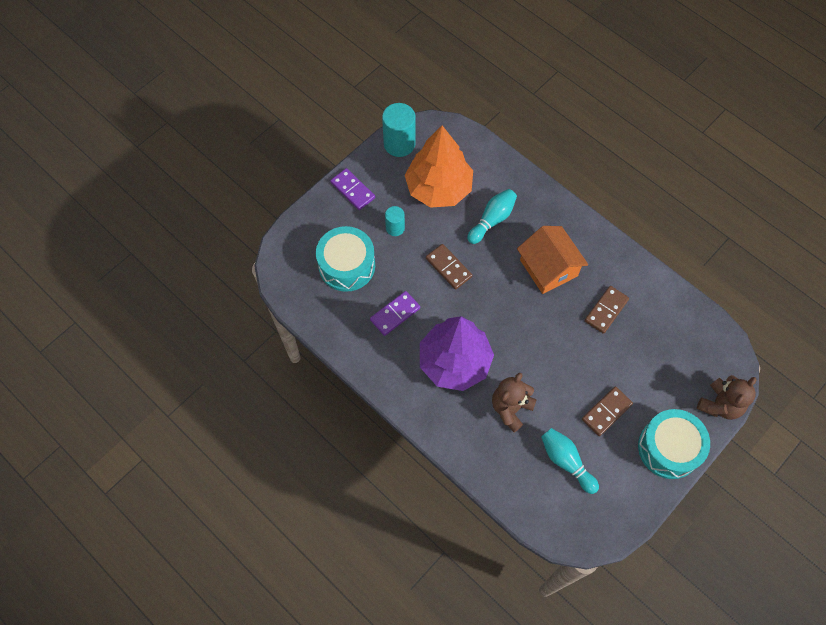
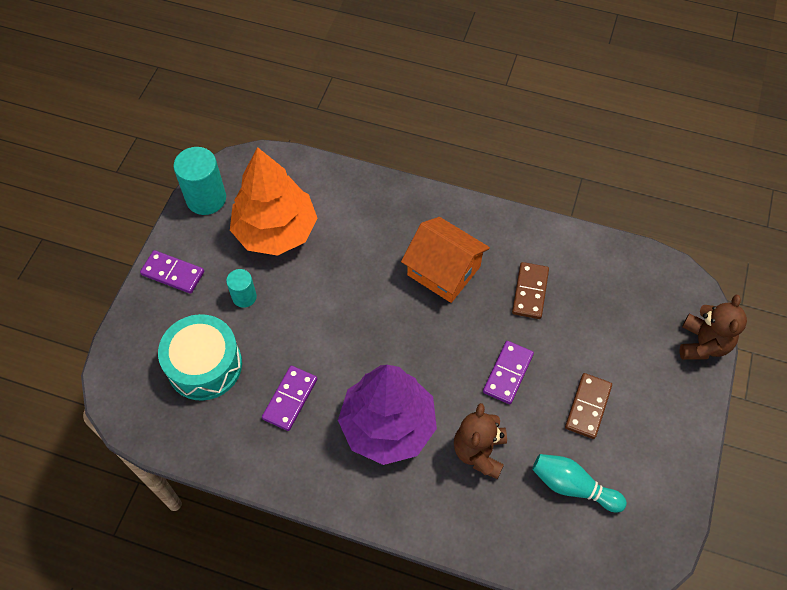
camera: 25 degrees left, 5 degrees down
brown domino [426,244,472,290] -> none
turquoise bowling pin [467,189,517,244] -> none
turquoise drum [638,409,710,479] -> none
none -> purple domino [483,341,534,404]

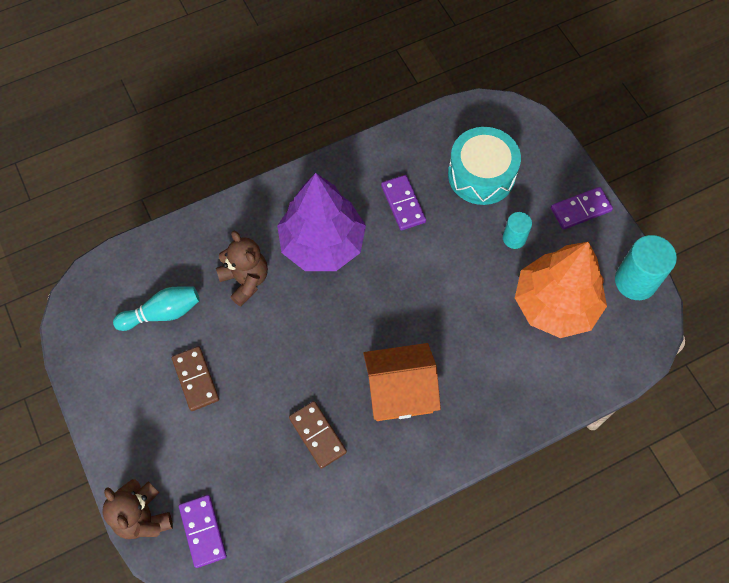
camera: 135 degrees right, 5 degrees up
purple domino [483,341,534,404] -> purple domino moved to [179,495,227,568]

